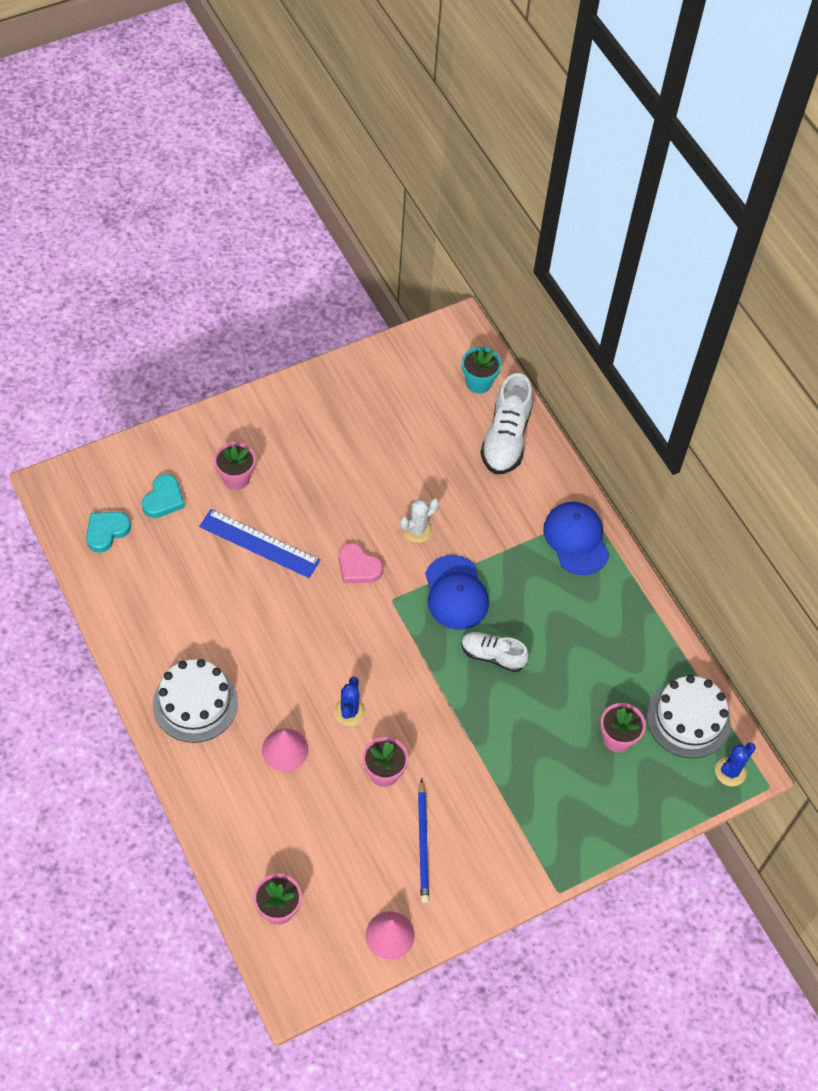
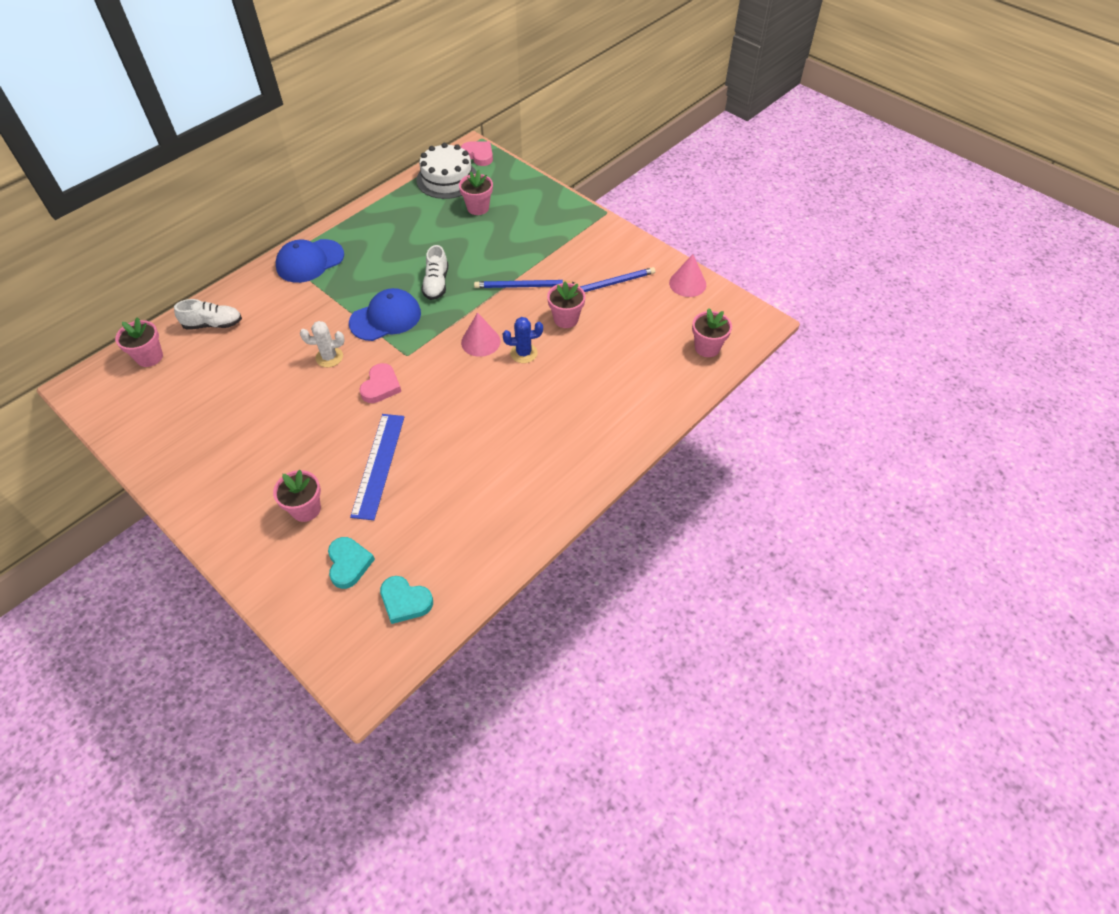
camera: 105 degrees left, 5 degrees down
turquoise heart [142,474,185,518] -> turquoise heart turned 75 degrees clockwise [328,537,375,589]
white cake [153,659,238,743] -> none
pink cone [262,728,309,772] -> pink cone moved to [461,312,501,357]
white cactus [400,499,439,543] -> white cactus turned 45 degrees counterclockwise [300,321,344,367]
turquoise flower pot [462,347,502,393] -> pink flower pot [115,317,163,367]
white shoe [480,373,533,474] -> white shoe [174,299,242,330], size x0.63
blue cactus [715,743,756,786] -> pink heart [461,141,493,166]
none -> blue pencil [474,280,575,288]

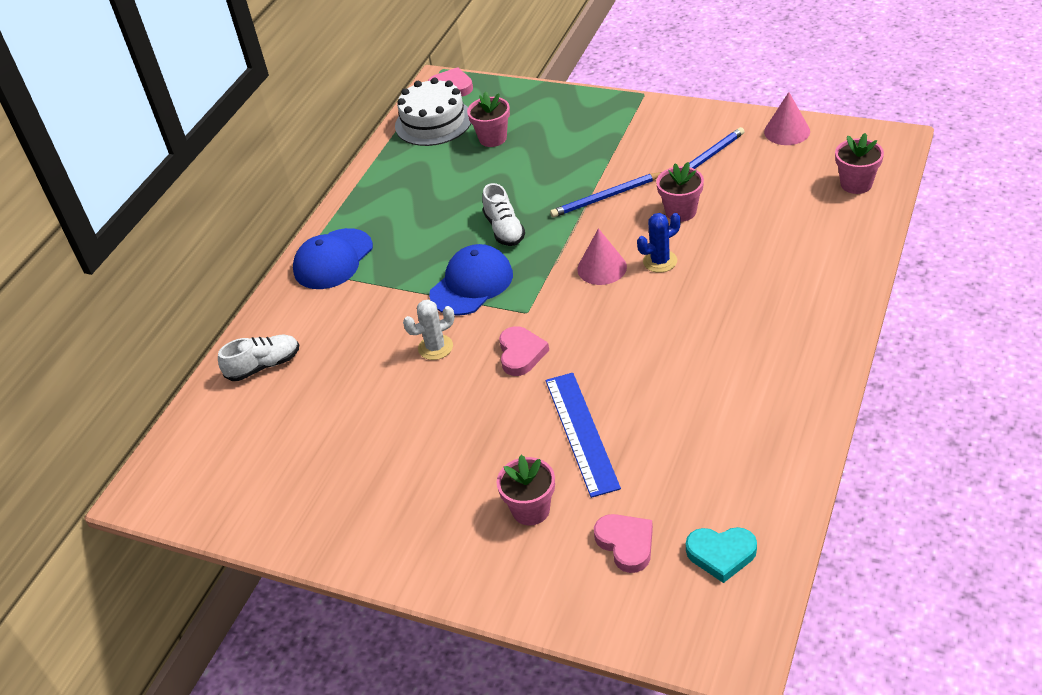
camera: 15 degrees left, 10 degrees down
pink flower pot [115,317,163,367] -> none
turquoise heart [328,537,375,589] -> pink heart [594,514,653,573]

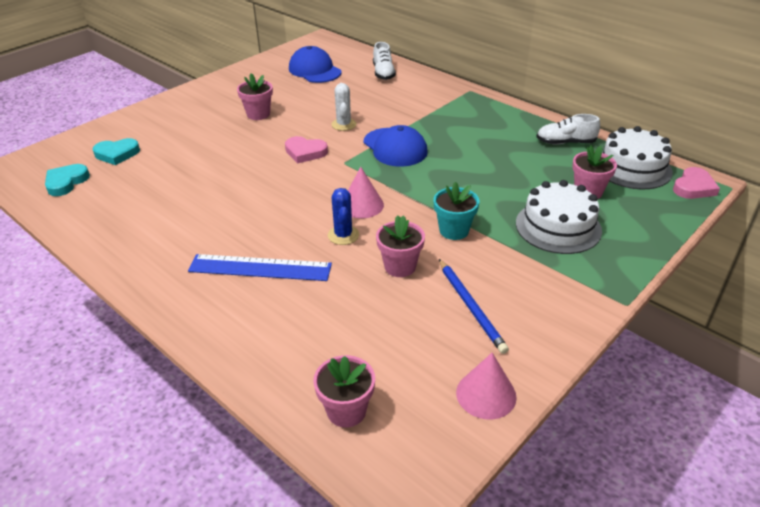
camera: 105 degrees right, 5 degrees down
blue cap [293,228,373,289] -> blue cap moved to [289,46,342,83]
white shoe [483,183,525,246] -> white shoe moved to [536,114,600,145]
pink flower pot [497,455,555,525] -> pink flower pot moved to [237,73,273,120]
blue ruler [546,373,621,498] -> blue ruler moved to [188,254,332,281]
blue pencil [550,172,662,218] -> turquoise flower pot [433,182,480,240]
pink heart [594,514,653,573] -> turquoise heart [92,138,140,165]
none -> white cake [516,180,602,254]

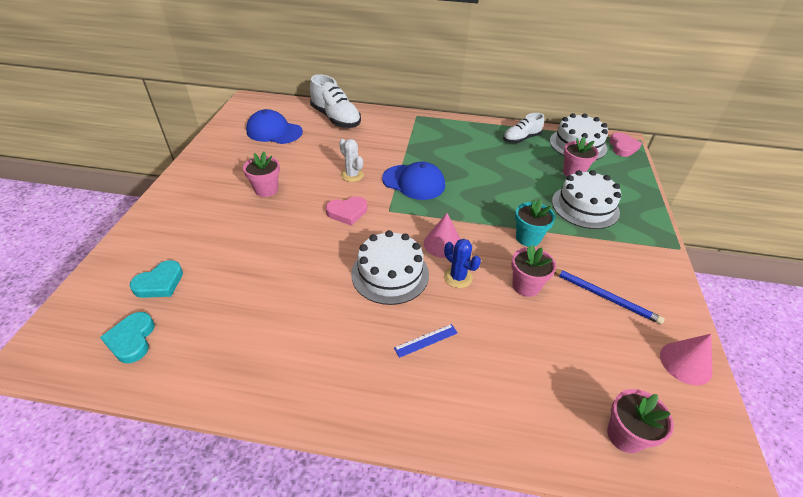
camera: 35 degrees left, 5 degrees up
blue ruler [188,254,332,281] -> blue ruler [394,324,458,358], size x0.48
white shoe [373,42,396,80] -> white shoe [310,74,361,128], size x1.58
none -> white cake [351,230,429,305]

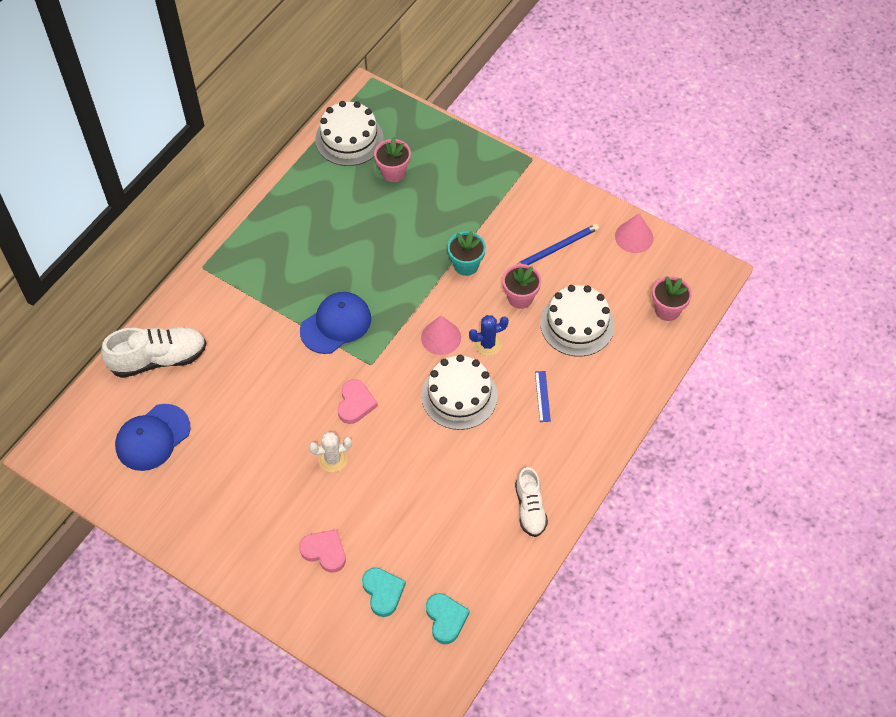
camera: 65 degrees left, 15 degrees up
turquoise heart [100,312,155,363] -> turquoise heart turned 120 degrees counterclockwise [426,593,470,644]
pink flower pot [243,152,280,197] -> none
white cactus [339,139,364,182] -> white cactus moved to [309,432,352,472]
white shoe [503,113,544,143] -> white shoe moved to [515,467,548,537]
white cake [552,170,621,229] -> white cake moved to [540,285,614,357]
pink heart [609,132,642,157] -> pink heart moved to [299,529,346,573]

